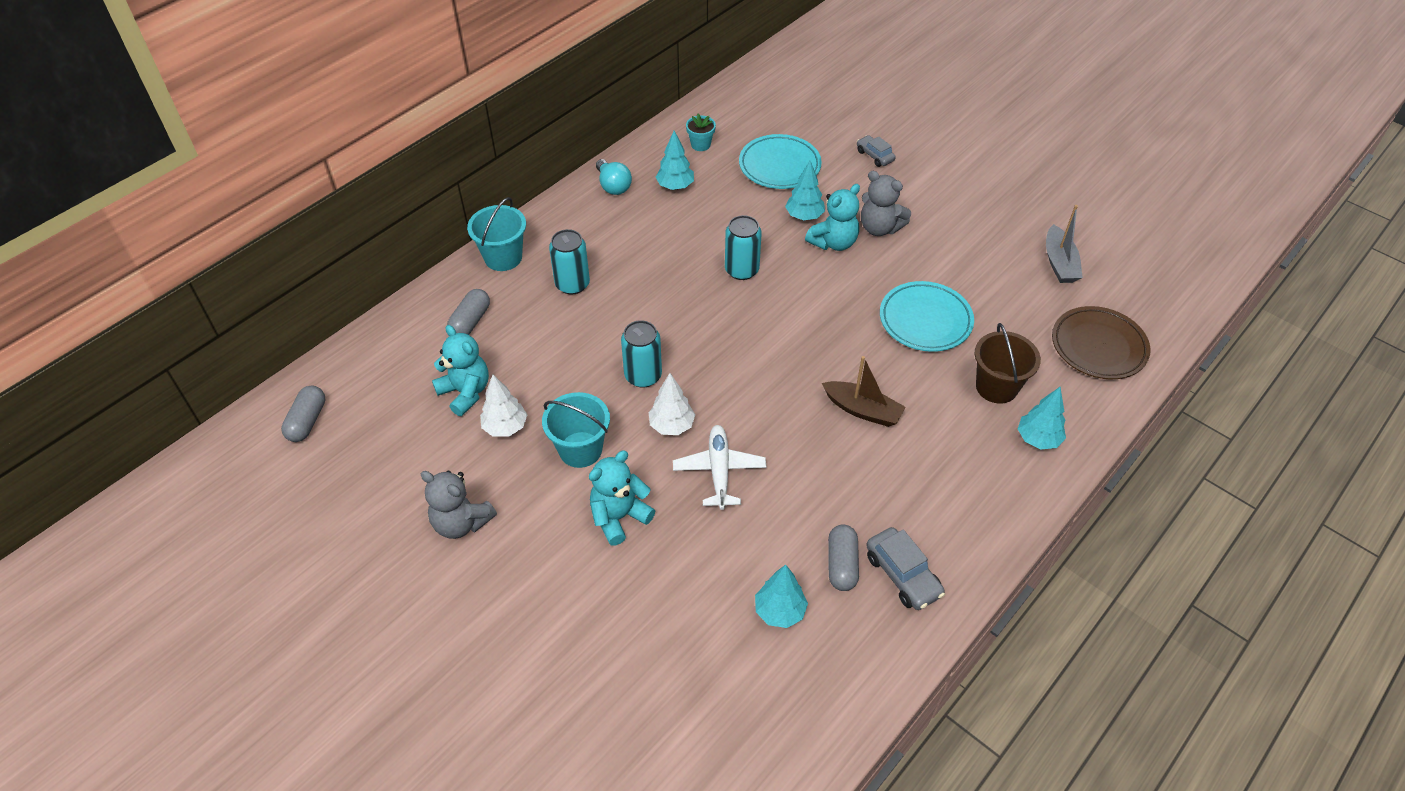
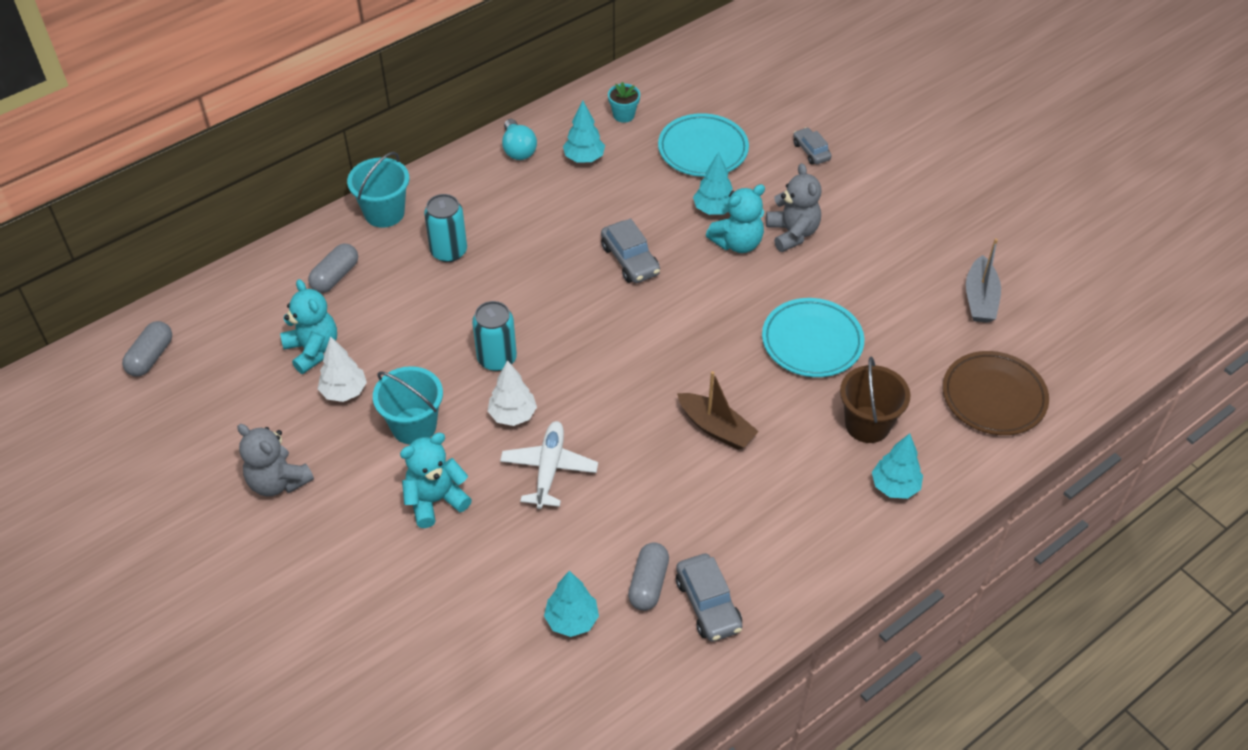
camera: 10 degrees right, 0 degrees up
turquoise can [725,215,762,280] -> grey car [601,218,660,283]
grey teddy bear [861,171,911,236] -> grey teddy bear turned 150 degrees counterclockwise [766,163,822,252]

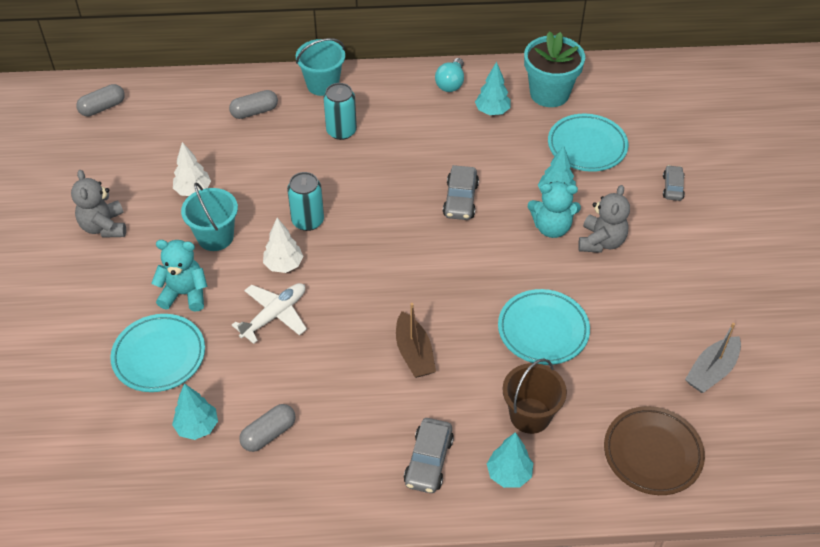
camera: 35 degrees right, 0 degrees up
turquoise teddy bear [280,279,337,374] -> none
turquoise flower pot [608,82,640,123] -> turquoise flower pot [524,31,585,107], size x2.12
grey car [676,554,742,642] -> grey car moved to [404,418,454,493]
none -> turquoise plate [110,314,205,392]

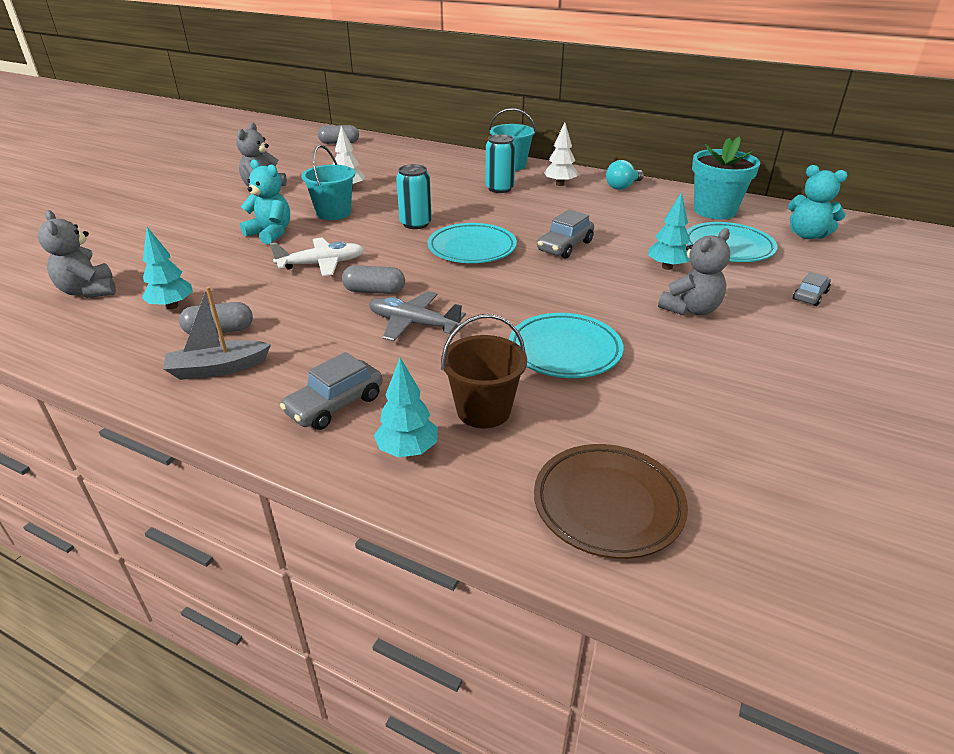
camera: 30 degrees right, 15 degrees down
turquoise plate [110,314,205,392] -> turquoise plate moved to [428,223,517,263]
grey capsule [229,90,278,119] -> grey capsule moved to [342,265,405,294]
white tree [263,218,304,273] -> white tree moved to [544,122,578,186]
brown boat [396,303,436,378] -> grey plane [369,291,466,341]
turquoise tree [475,62,511,115] -> none
turquoise teddy bear [528,181,581,238] -> turquoise teddy bear moved to [788,165,848,239]
grey boat [685,323,741,393] -> grey boat moved to [164,287,271,380]
none -> grey teddy bear [38,210,116,298]

